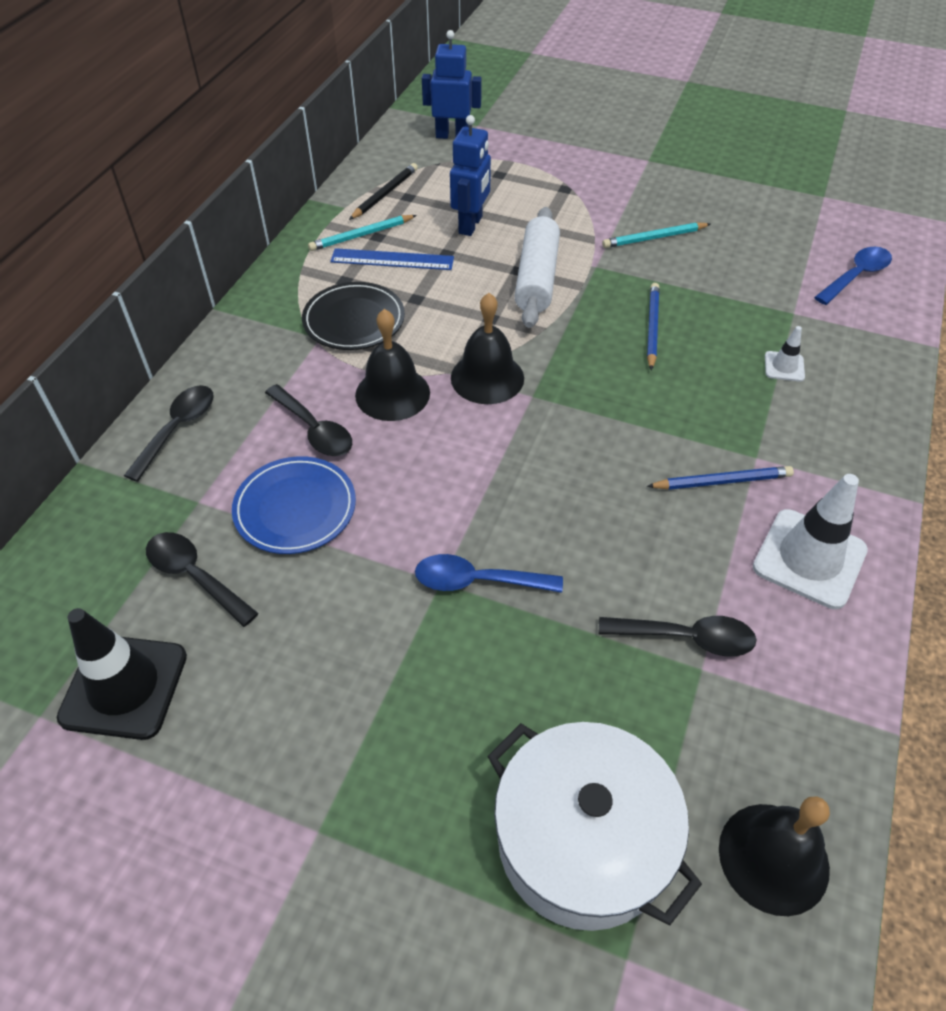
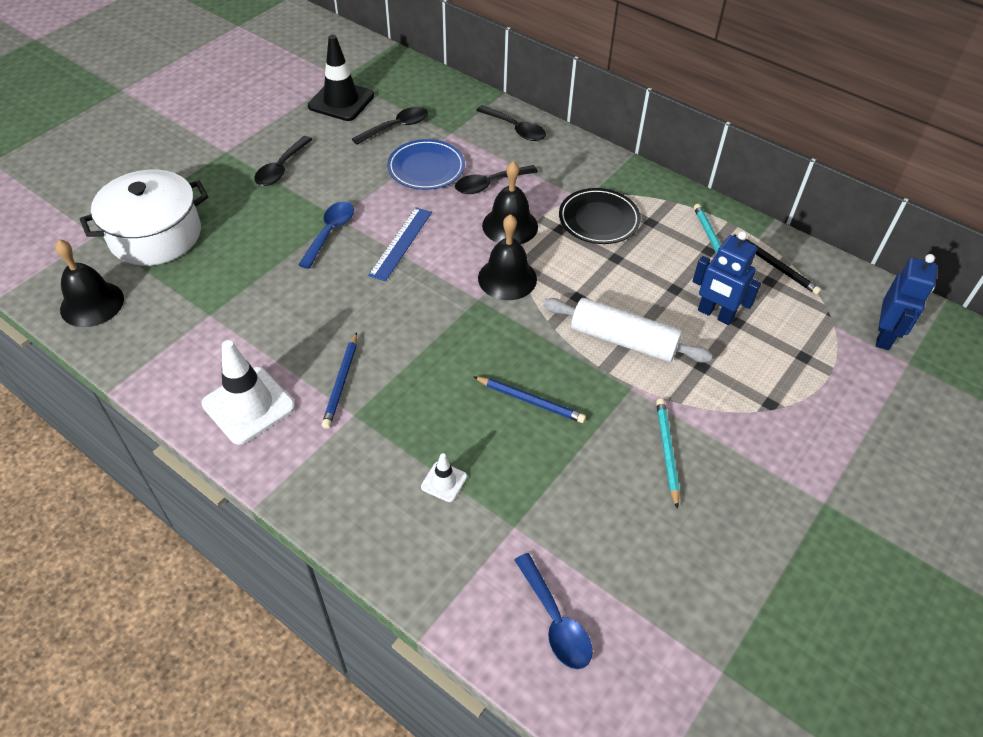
camera: 105 degrees right, 0 degrees up
blue ruler [330,248,454,270] -> blue ruler moved to [368,207,432,281]
black spoon [599,616,757,657] -> black spoon moved to [254,136,313,186]

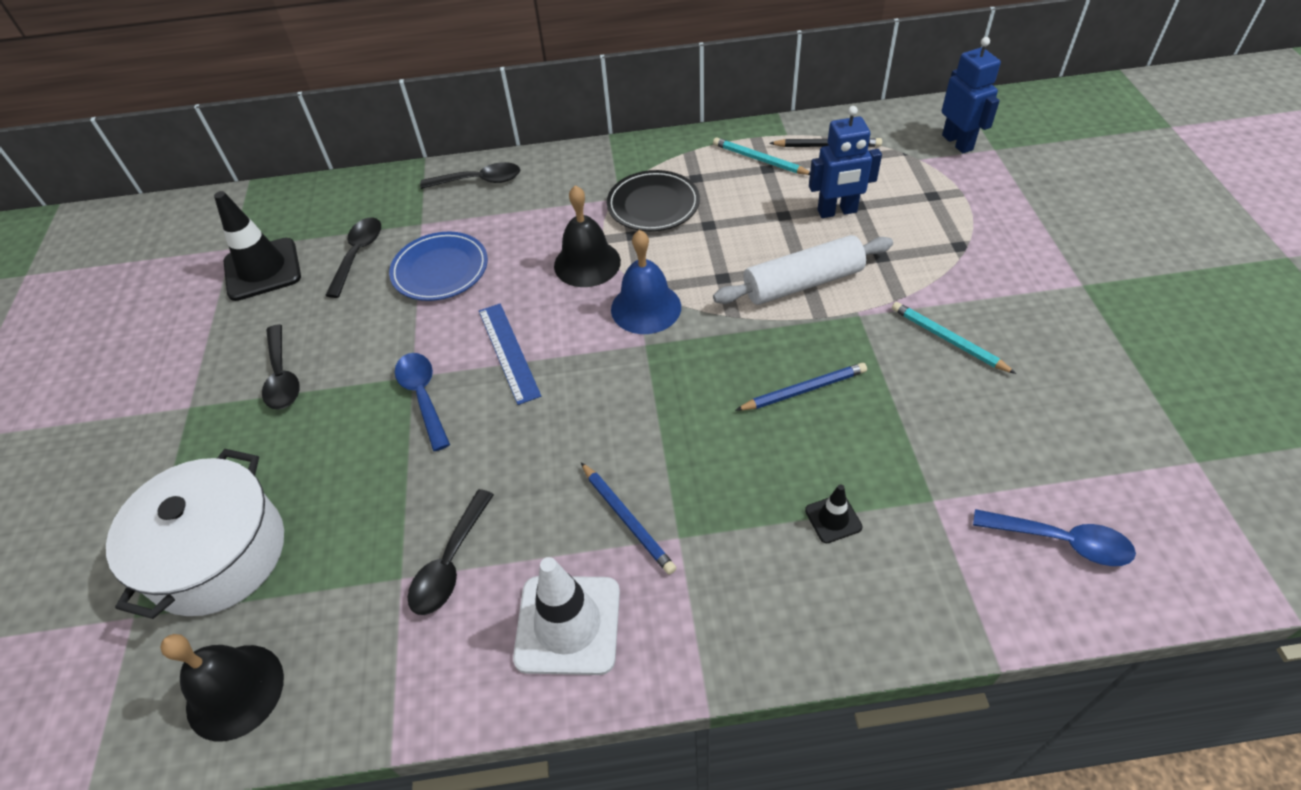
camera: 40 degrees left, 0 degrees up
white traffic cone [421,453,467,502] -> black traffic cone [805,484,863,543]
black spoon [455,165,538,194] -> black spoon moved to [408,489,494,615]
black bell [478,214,537,300] -> blue bell [611,230,681,334]

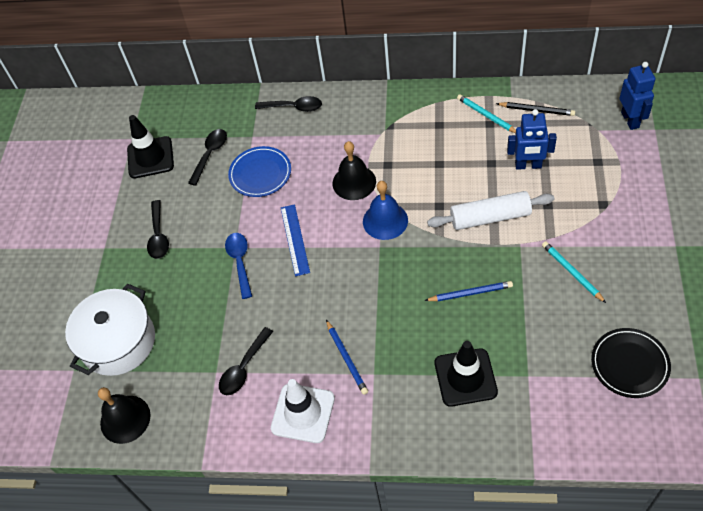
camera: 15 degrees right, 5 degrees up
black plate [607,170,700,231] -> black plate moved to [591,328,671,398]
black traffic cone [805,484,863,543] -> black traffic cone [435,341,498,407], size x2.07
blue spoon [973,509,1136,566] -> none

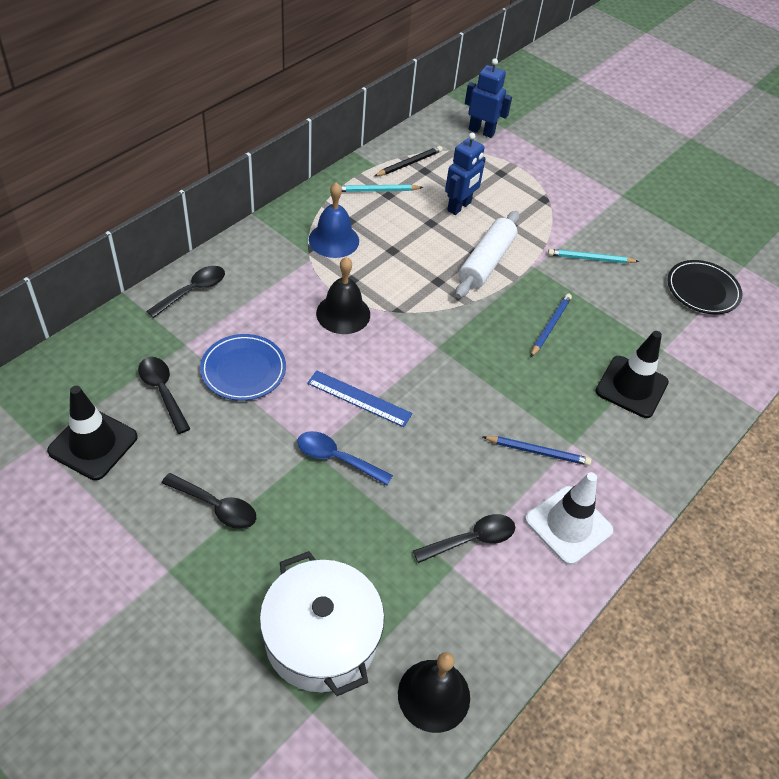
camera: 65 degrees left, 5 degrees down
black spoon [219,327,273,395] -> black spoon turned 90 degrees counterclockwise [413,514,515,563]
blue bell [363,181,408,240] -> blue bell moved to [309,183,359,258]

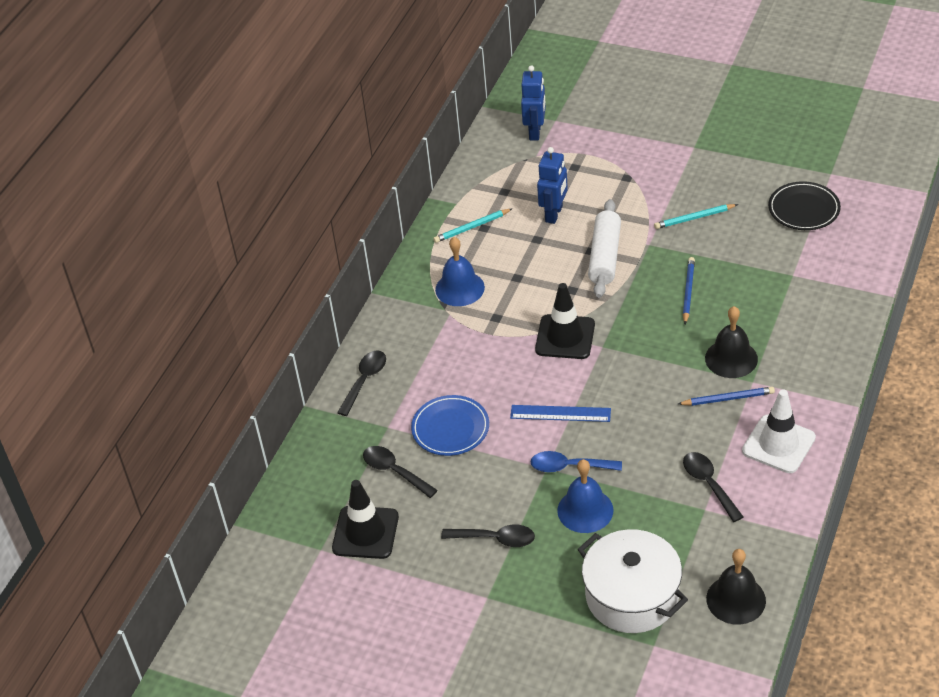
camera: 10 degrees left, 5 degrees down
black bell [316,257,370,334] -> black bell moved to [705,306,758,378]
black pencil [374,146,443,176] -> none
black spoon [413,514,515,563] -> black spoon turned 75 degrees counterclockwise [683,452,743,522]
blue robot [465,58,512,138] -> blue robot turned 90 degrees clockwise [521,65,546,140]
black traffic cone [596,331,669,418] -> black traffic cone moved to [535,283,595,359]
none -> blue bell [557,459,613,533]

